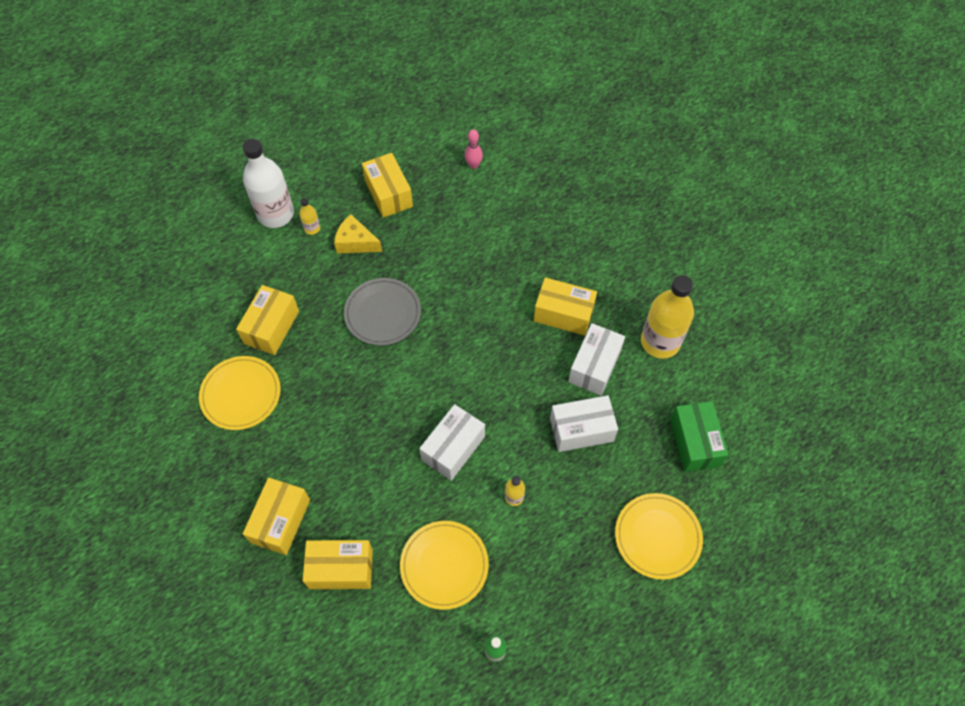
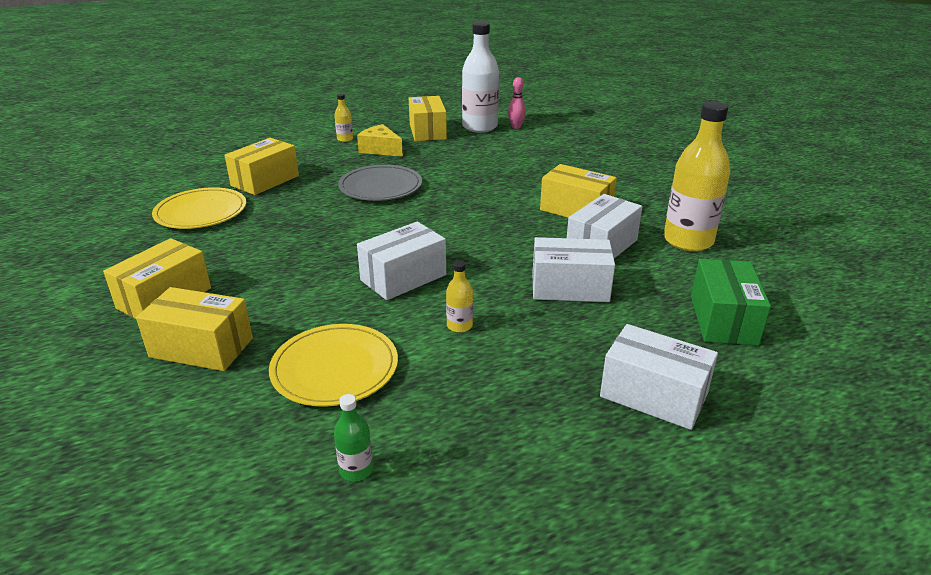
camera: 15 degrees right, 30 degrees down
white bottle [243,139,294,228] -> white bottle moved to [462,22,499,133]
yellow plate [615,493,703,580] -> white box [600,324,718,430]

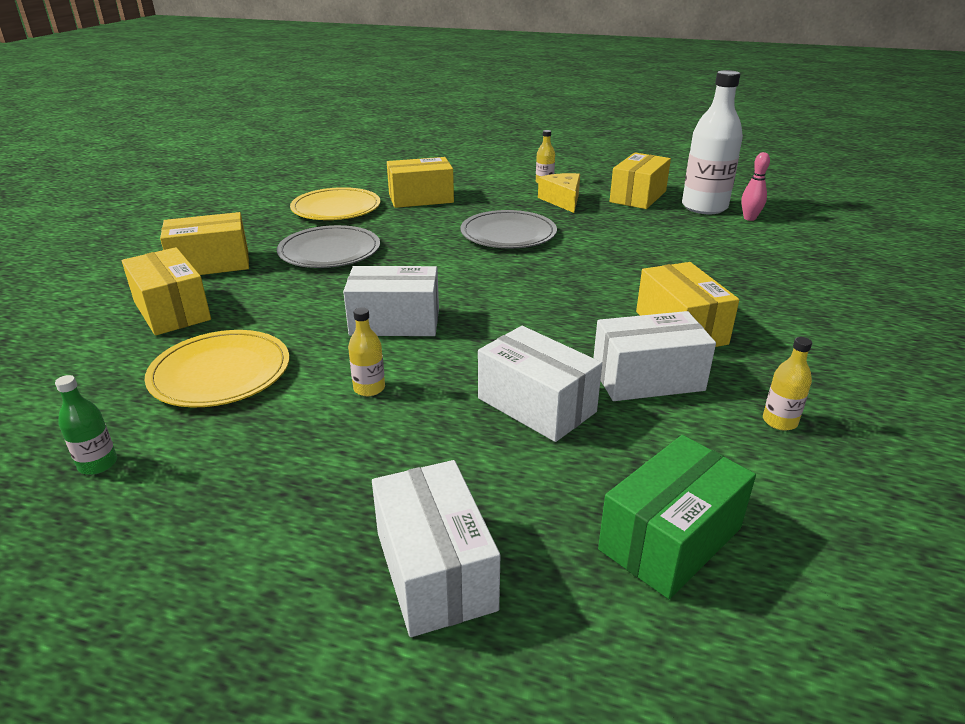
camera: 40 degrees right, 0 degrees up
yellow bottle [664,102,731,251] -> yellow bottle [763,337,812,431], size x0.44
none -> grey plate [277,225,380,268]

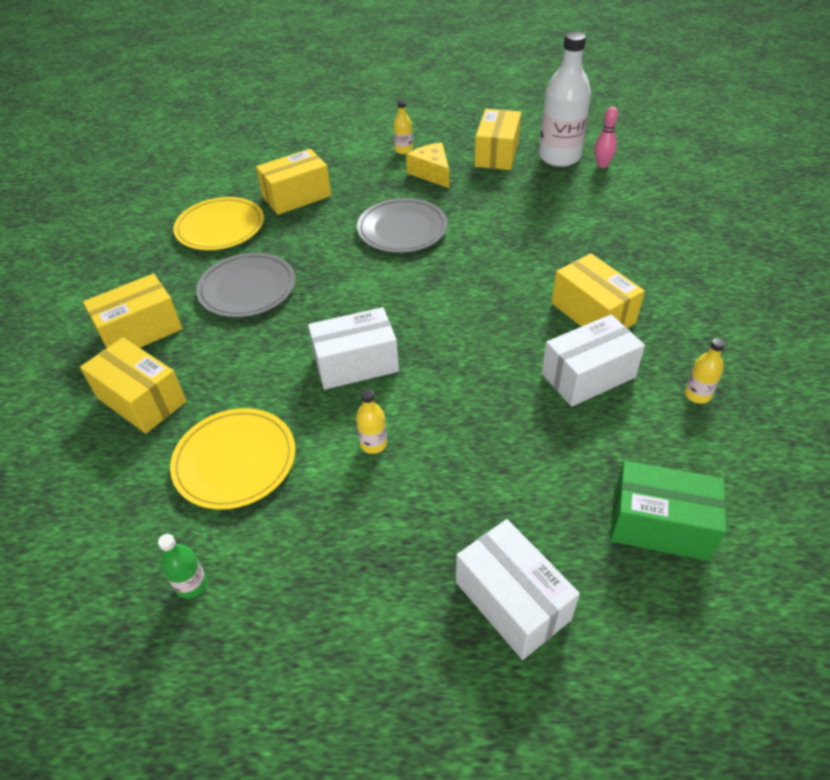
camera: 15 degrees left, 15 degrees up
white box [478,326,602,442] -> none
green box [598,435,756,599] -> green box turned 75 degrees clockwise [610,461,726,561]

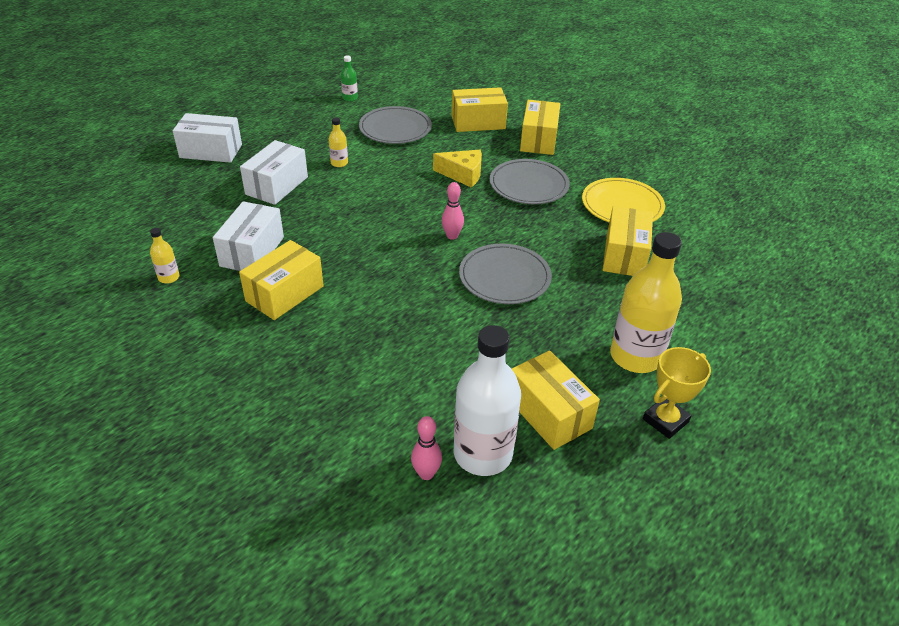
camera: 130 degrees right, 5 degrees down
yellow plate [170,408,295,510] -> grey plate [359,106,432,144]
white box [308,307,399,390] -> white box moved to [240,140,308,205]
yellow bottle [394,100,413,154] -> yellow bottle [610,232,682,373], size x2.29
yellow cheese [406,143,449,188] -> yellow cheese moved to [433,150,482,188]
yellow box [551,253,645,328] -> yellow box turned 60 degrees counterclockwise [239,240,324,320]
green box [610,461,726,561] -> none
none -> pink bowling pin [442,182,464,240]
none -> yellow trophy [643,347,711,439]

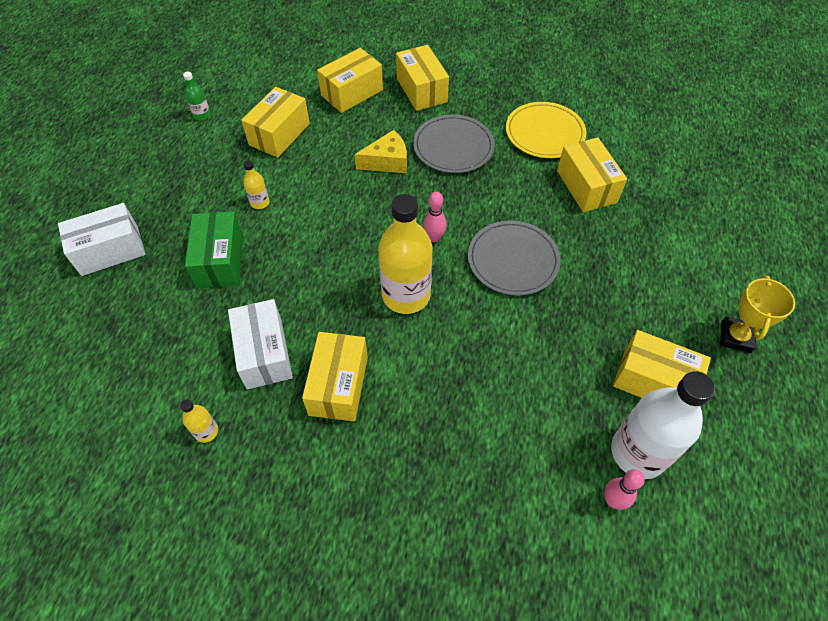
camera: 30 degrees left, 15 degrees up
white box [240,140,308,205] -> green box [185,211,243,288]
grey plate [359,106,432,144] -> yellow box [241,87,310,158]
yellow bottle [610,232,682,373] -> yellow bottle moved to [378,194,432,314]

